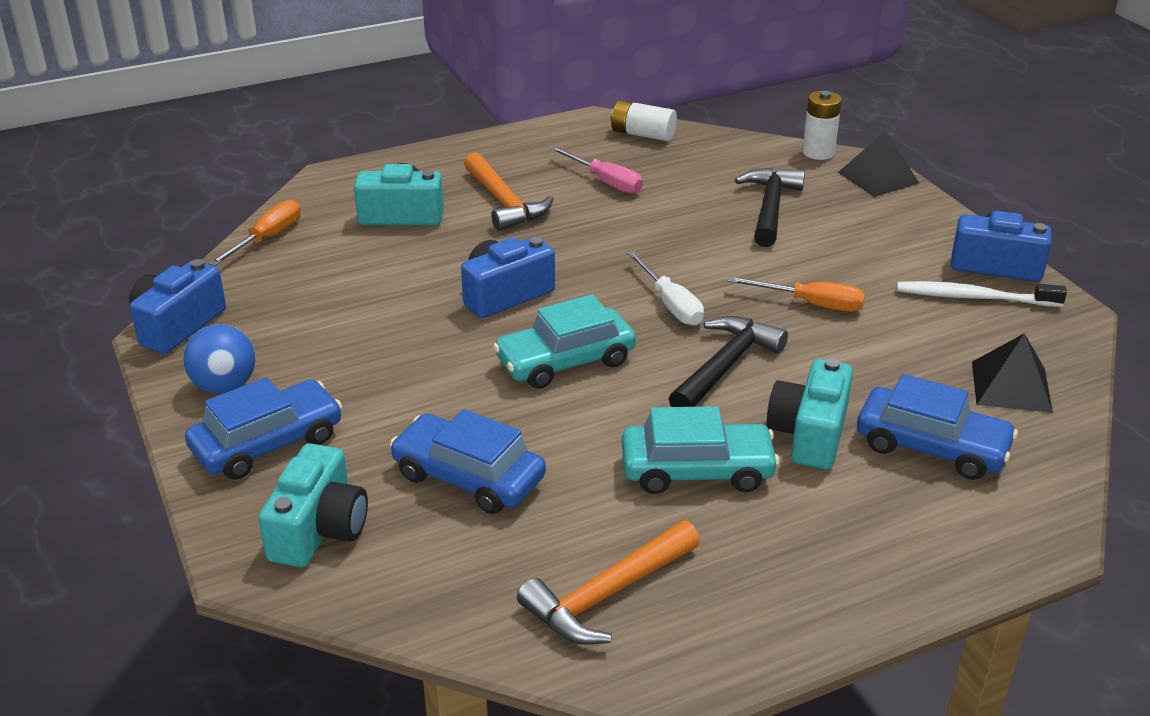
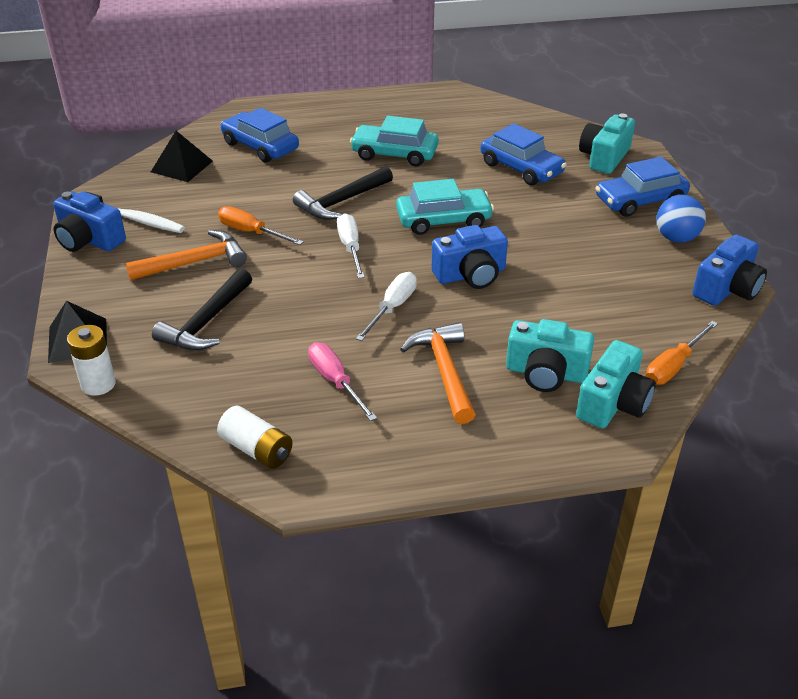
camera: 165 degrees left, 5 degrees up
orange hammer [517,521,700,645] -> orange hammer moved to [126,230,247,280]
turquoise camera [767,358,853,469] -> turquoise camera moved to [576,340,656,428]
none -> white screwdriver [356,272,417,341]

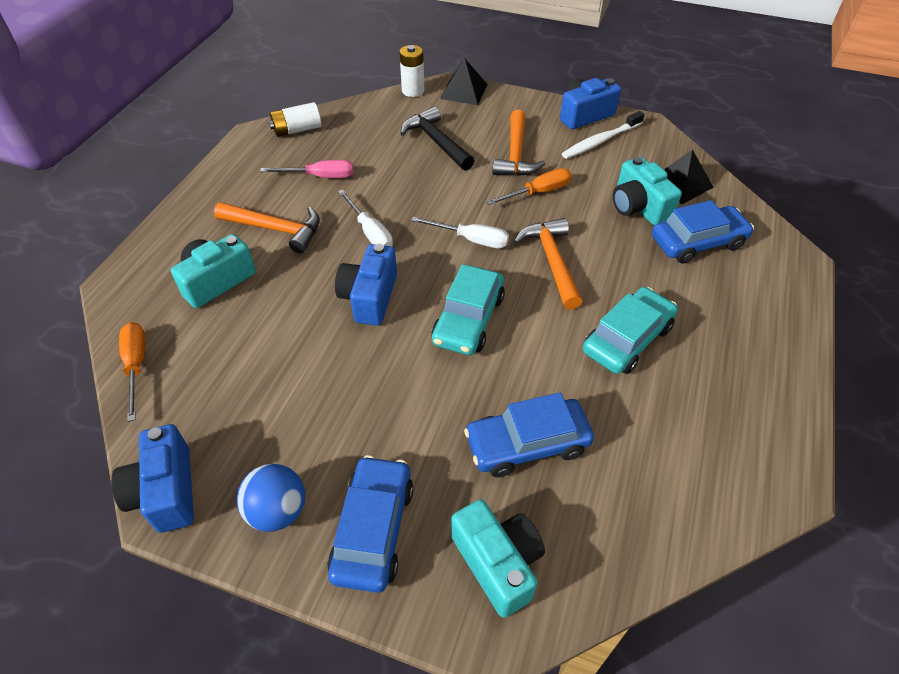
camera: 120 degrees right, 10 degrees up
black hammer [293,166,393,220] -> orange hammer [513,218,582,310]
turquoise camera [576,340,656,428] -> turquoise camera moved to [613,157,682,226]

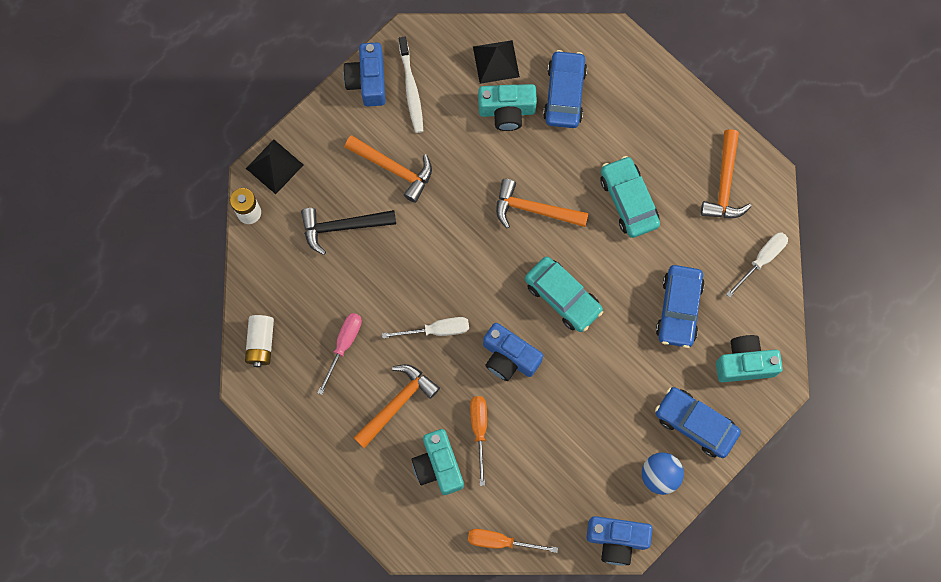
camera: 65 degrees left, 25 degrees up
white screwdriver [411,217,509,248] -> white screwdriver moved to [726,232,788,298]
orange screwdriver [486,168,571,205] -> orange screwdriver moved to [470,396,487,486]
none -> orange hammer [701,129,751,218]

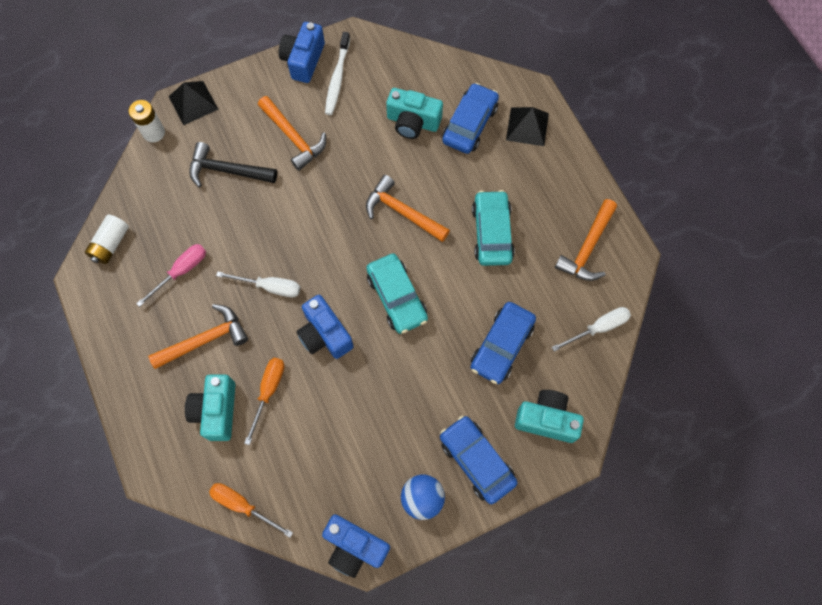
camera: 20 degrees right, 5 degrees down
black pyramid [473,40,520,84] -> black pyramid moved to [506,107,549,146]

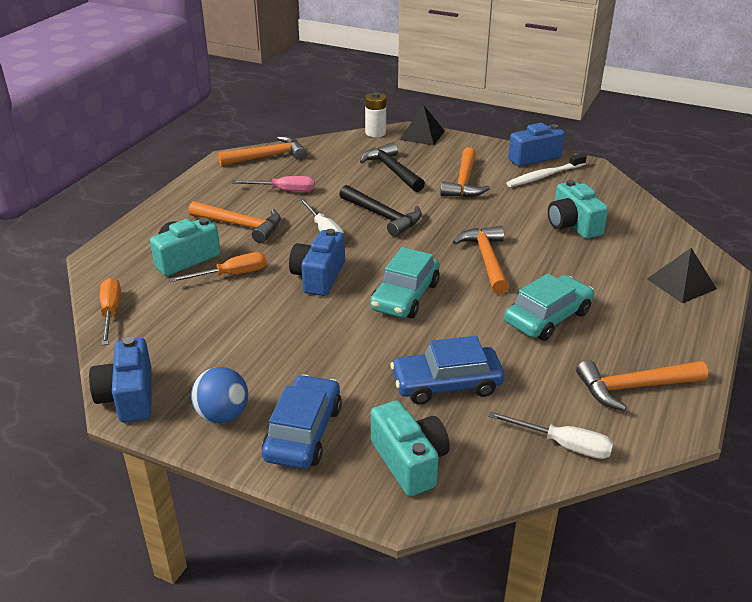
camera: 50 degrees right, 35 degrees down
white battery [85,214,129,264] -> orange hammer [218,136,307,166]
blue car [442,83,499,154] -> none
none -> black hammer [339,185,422,237]

